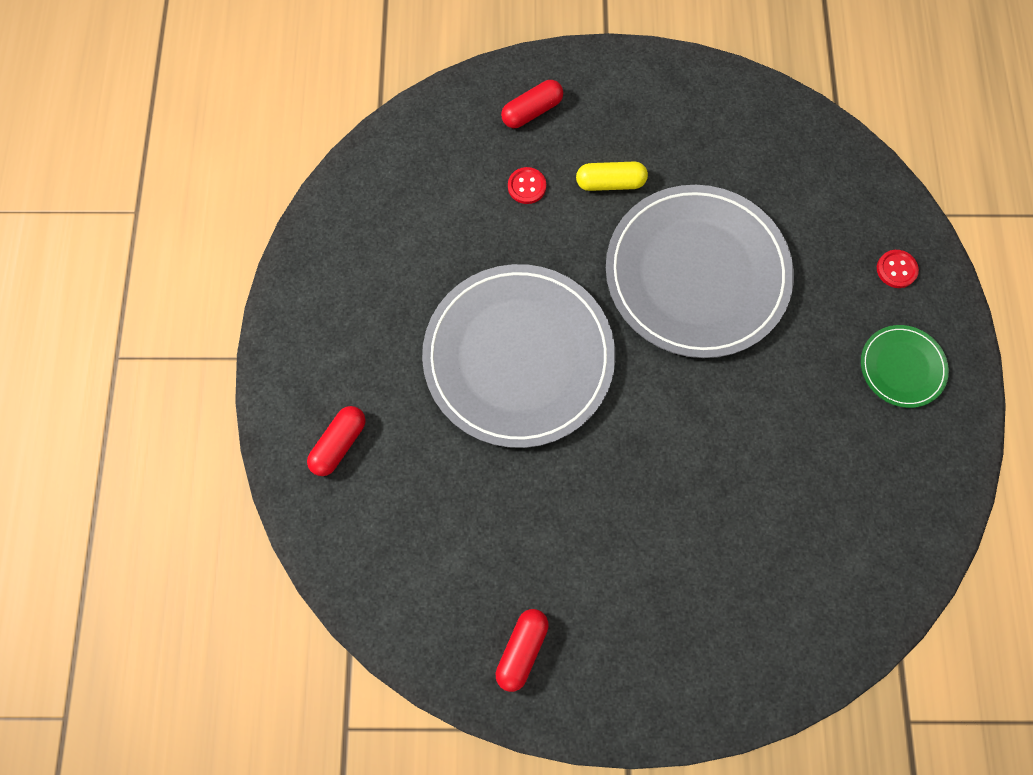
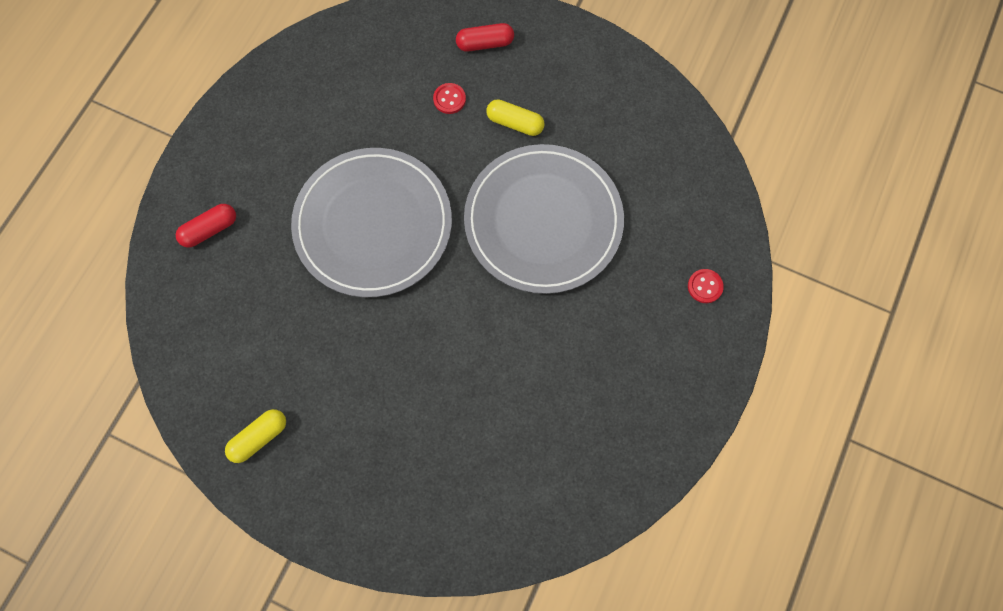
camera: 25 degrees right, 0 degrees up
red capsule [496,609,549,692] -> yellow capsule [225,409,286,463]
green plate [861,325,949,408] -> none

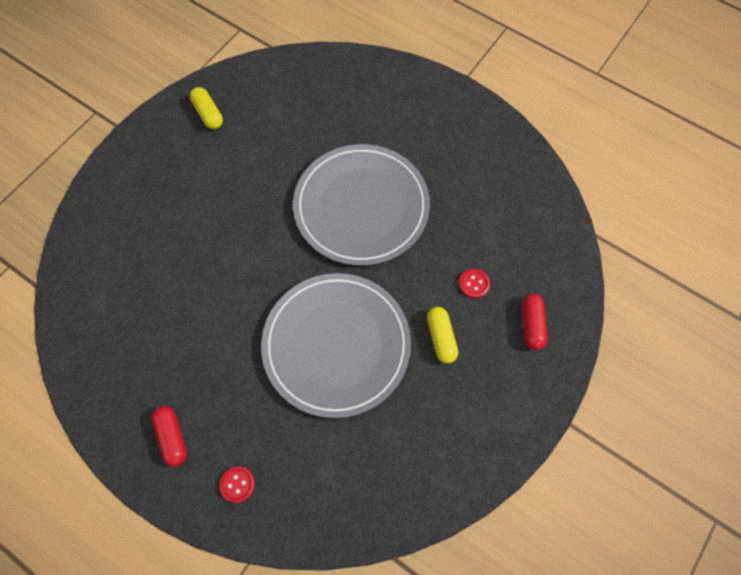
camera: 100 degrees right, 5 degrees down
red capsule [176,204,236,248] -> red capsule moved to [151,406,187,467]
yellow capsule [486,99,545,136] -> yellow capsule turned 45 degrees counterclockwise [427,307,458,363]

